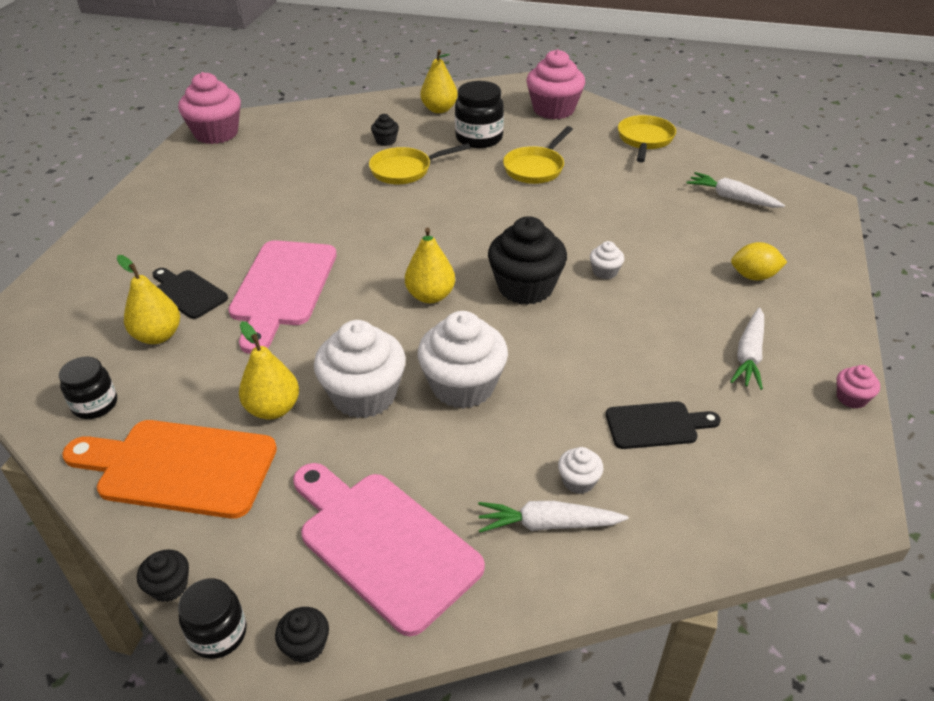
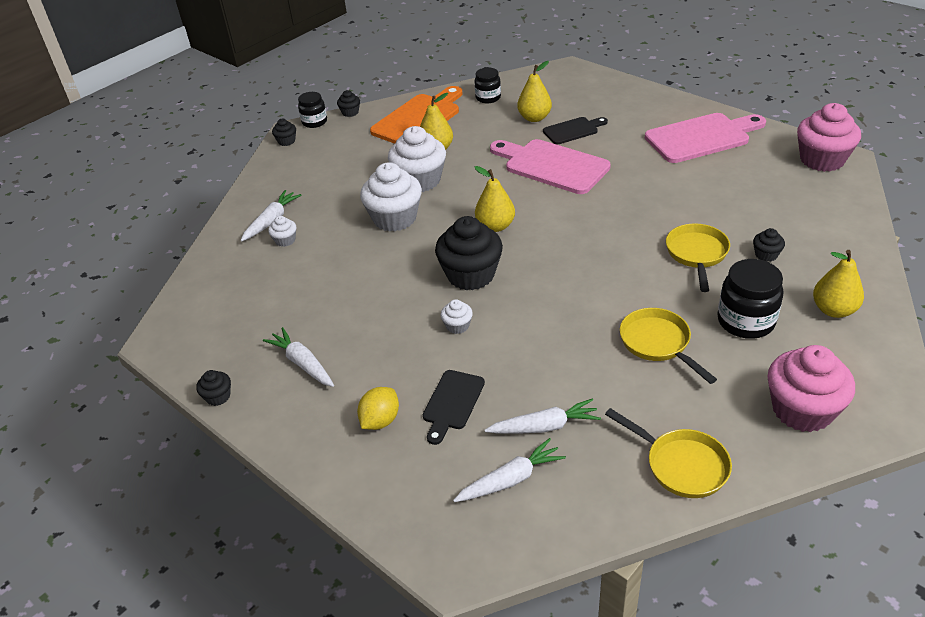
camera: 120 degrees right, 0 degrees up
pink cutting board [293,463,485,636] -> pink cutting board moved to [645,113,766,163]
black cutting board [606,401,721,449] -> black cutting board moved to [423,370,485,445]
pink cupcake [837,365,880,409] -> black cupcake [196,370,231,406]
none -> white carrot [485,399,601,434]

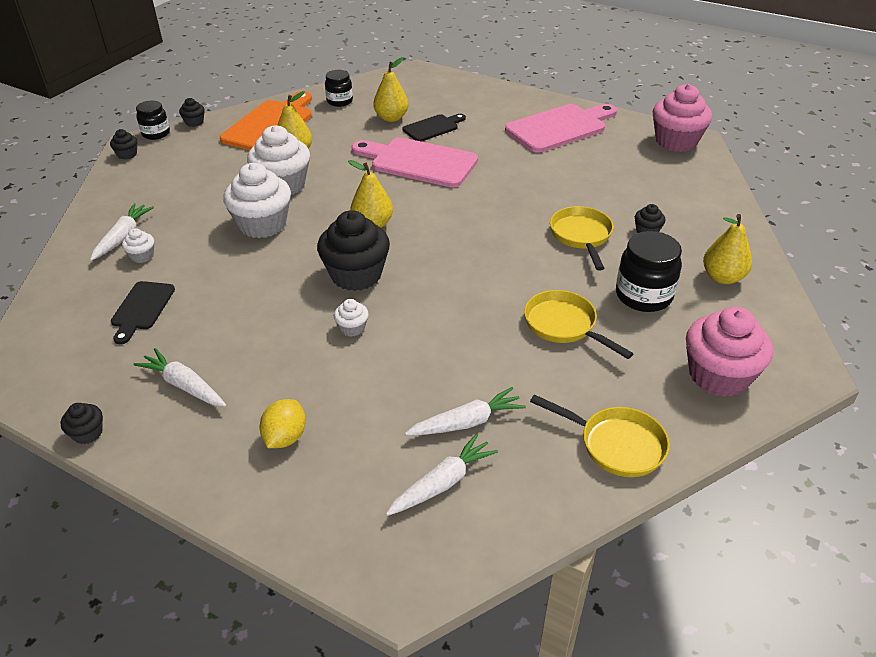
camera: 15 degrees left, 0 degrees up
black cutting board [423,370,485,445] -> black cutting board moved to [111,281,175,344]

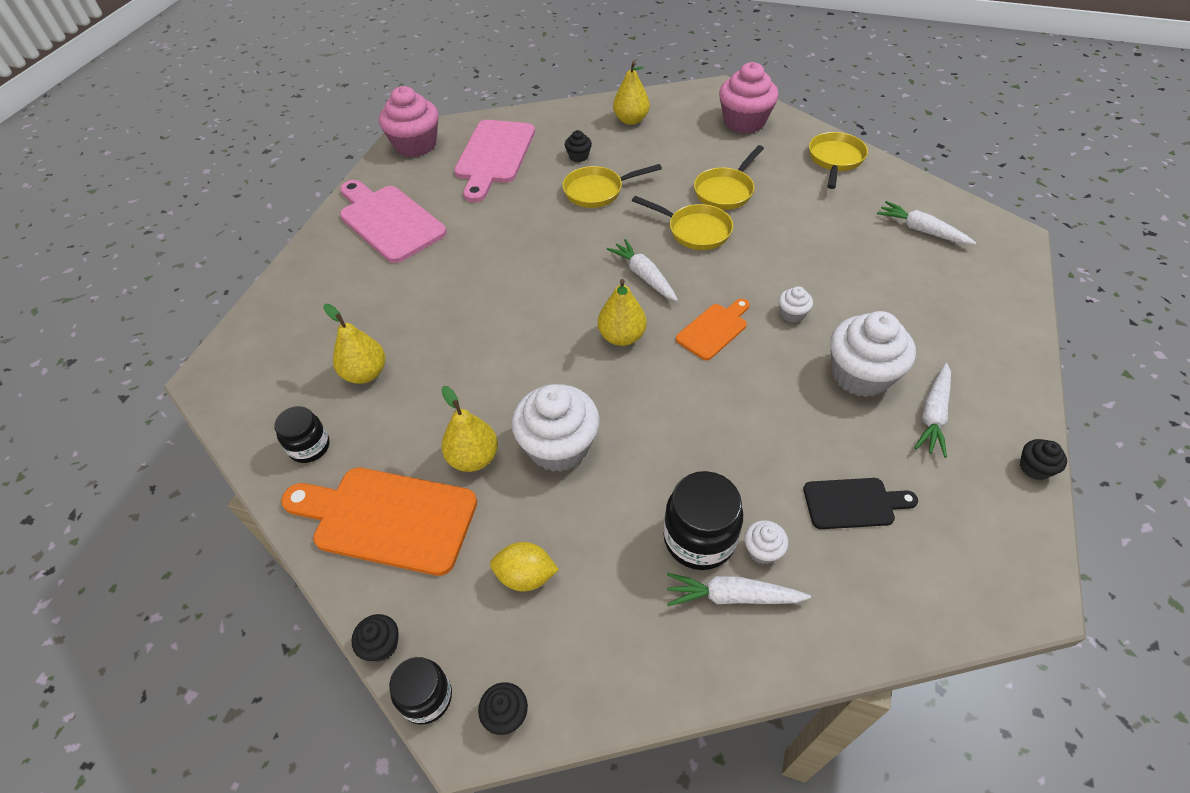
camera: 100 degrees left, 10 degrees up
white cupcake [223,163,291,238] -> white cupcake moved to [830,311,916,397]
yellow lemon [259,399,306,448] -> yellow lemon moved to [490,542,559,591]
black cupcake [317,210,390,291] -> orange cutting board [676,299,750,360]
pink cutting board [351,137,478,188] -> pink cutting board moved to [454,120,535,202]
black cutting board [403,114,466,142] -> none
white carrot [405,387,526,435] -> white carrot moved to [607,239,678,301]
black jar [616,231,682,312] -> black jar moved to [663,471,743,570]
none -> yellow pan [632,196,733,250]

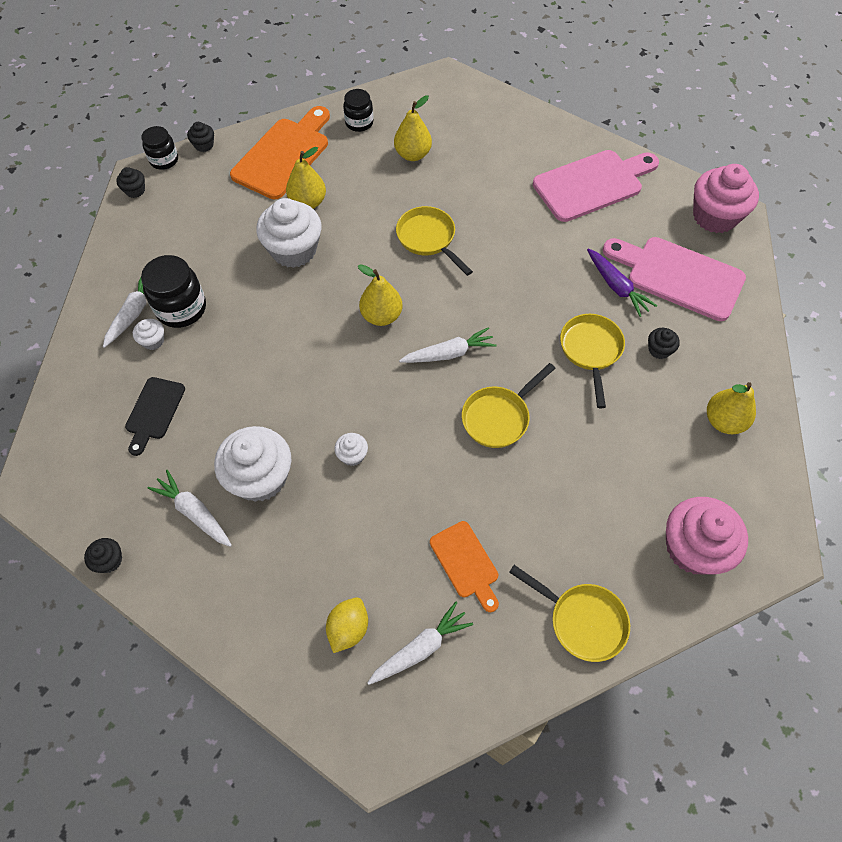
camera: 105 degrees right, 10 degrees up
yellow lemon [490,542,559,591] -> yellow lemon moved to [326,597,368,653]
orange cutting board [676,299,750,360] -> orange cutting board moved to [430,521,499,612]
yellow pan [694,145,764,210] -> yellow pan moved to [396,206,473,276]
none -> purple carrot [587,249,657,317]

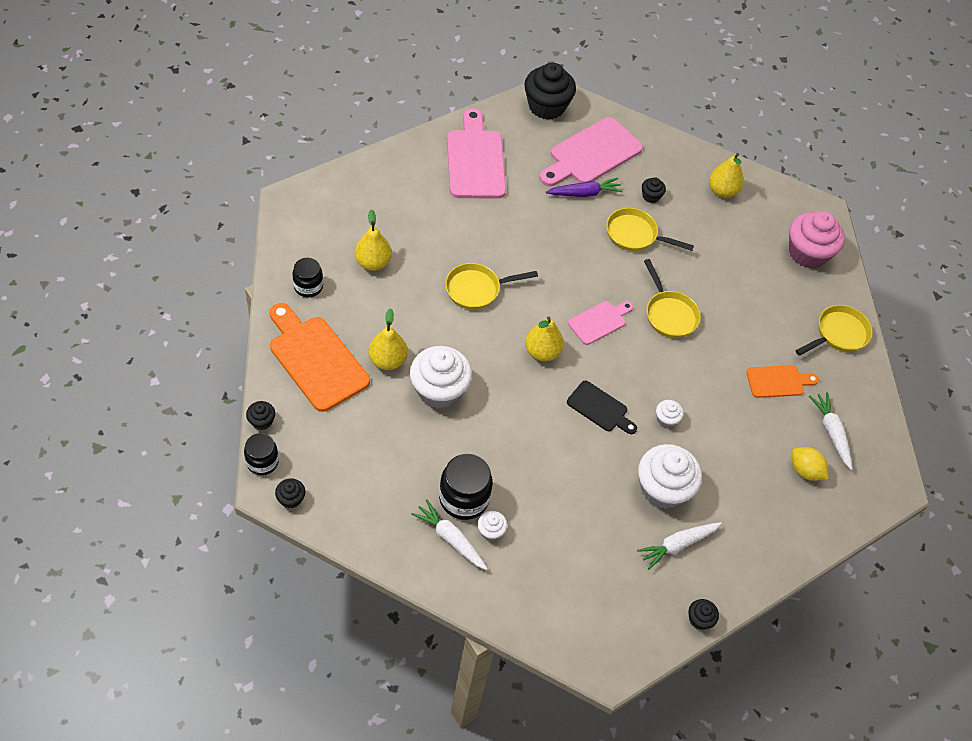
camera: 75 degrees left, 5 degrees down
black cutting board [125,377,185,456] -> black cutting board moved to [567,381,637,434]
white carrot [399,327,497,363] -> pink cutting board [568,301,633,345]
pink cupcake [693,164,759,233] -> black cupcake [524,63,576,120]

